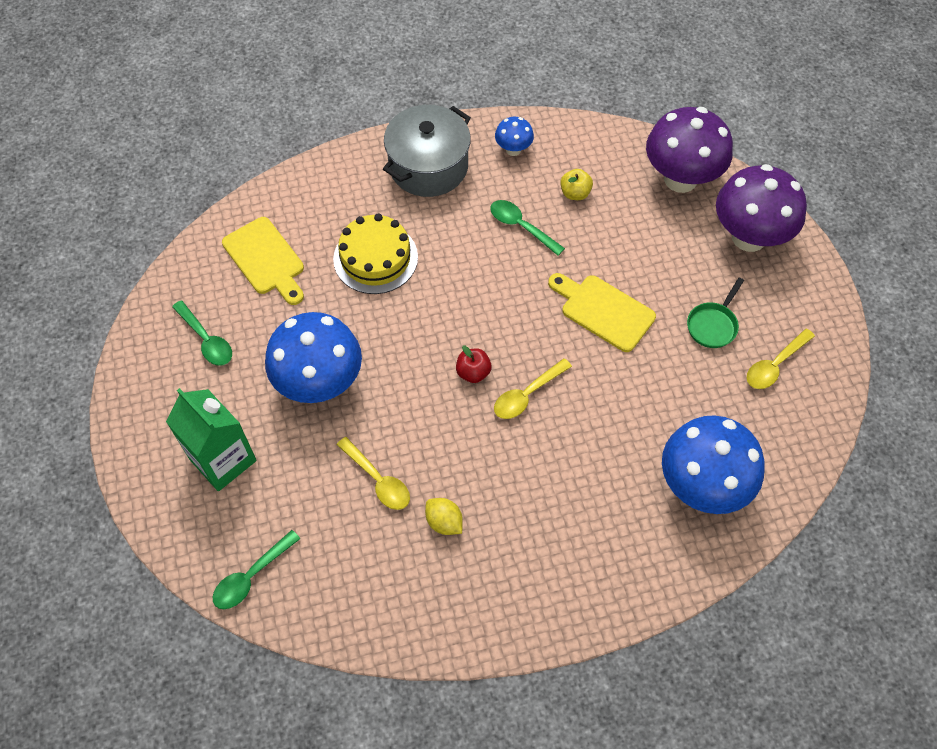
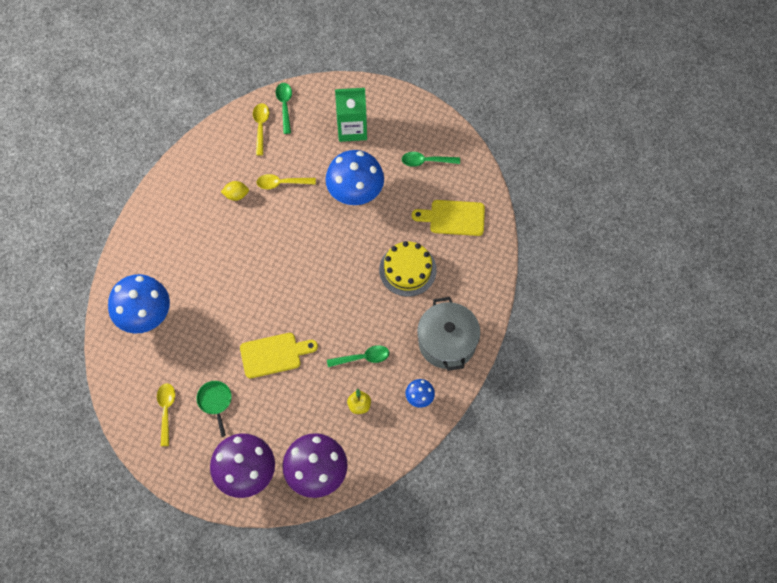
camera: 130 degrees right, 5 degrees up
red apple [456,345,492,383] -> none
yellow spoon [494,358,572,419] -> yellow spoon moved to [253,103,269,156]

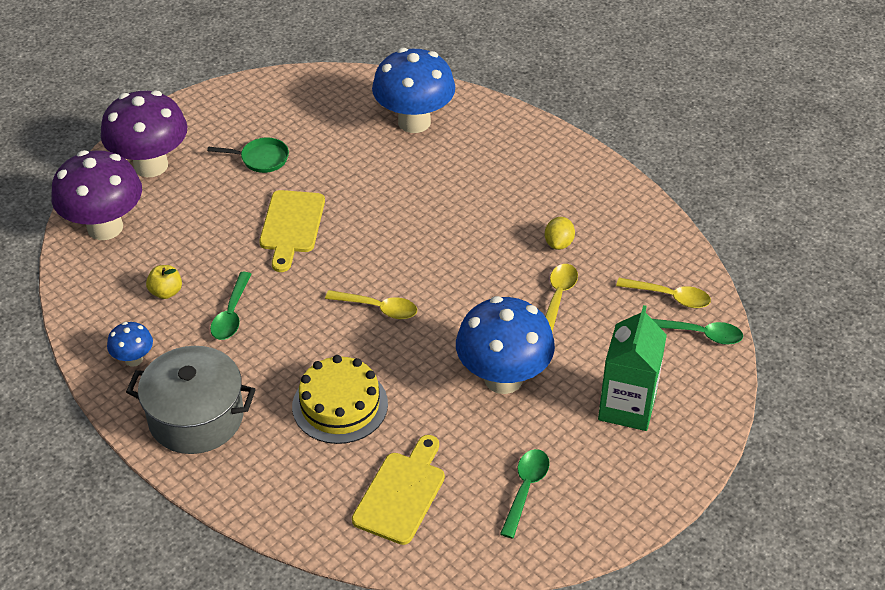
camera: 110 degrees right, 20 degrees down
yellow spoon [157,383,175,446] -> yellow spoon moved to [325,290,417,319]

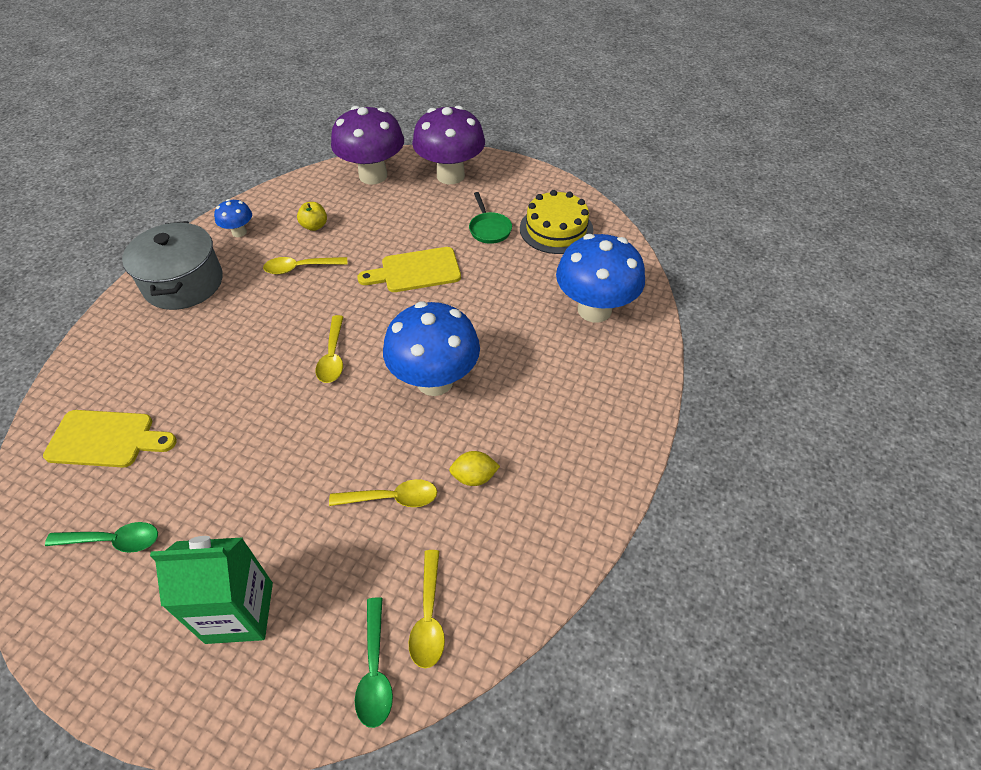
camera: 70 degrees right, 5 degrees up
green spoon [210,272,252,340] -> yellow spoon [263,257,348,274]
yellow cake [292,355,388,444] -> yellow cake moved to [520,190,593,254]
blue mushroom [456,296,555,394] -> blue mushroom moved to [383,301,480,396]

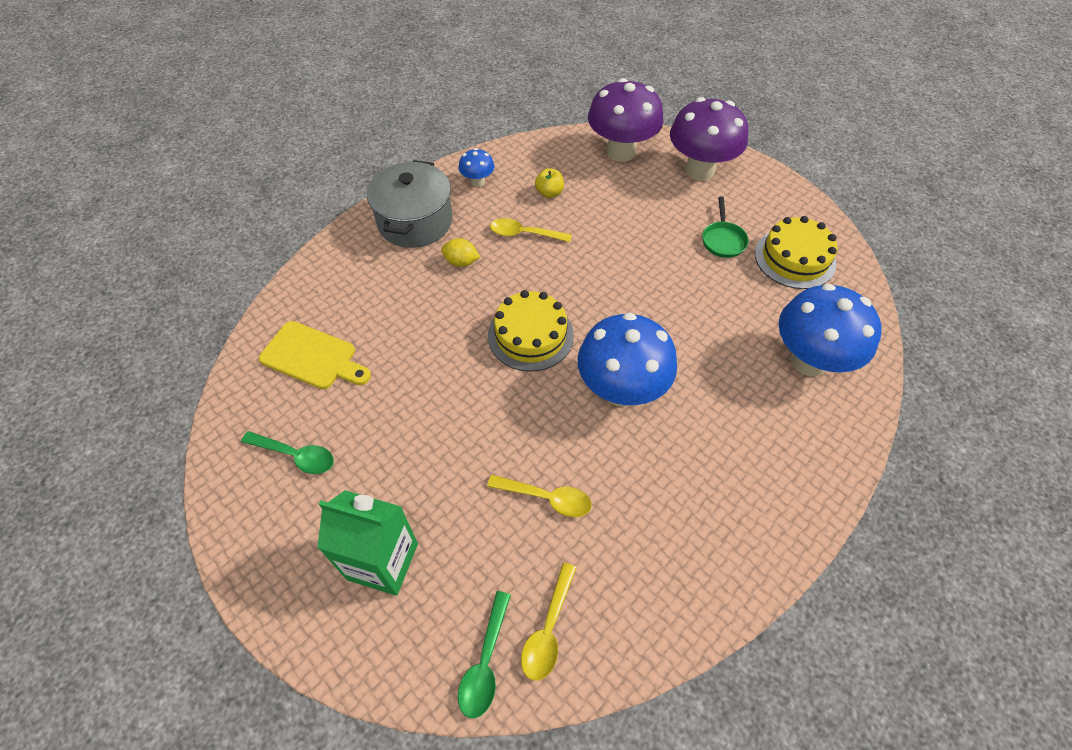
camera: 20 degrees right, 5 degrees up
yellow spoon [316,315,343,383] -> yellow cake [488,290,574,372]
yellow cutting board [357,247,461,292] -> none
yellow lemon [449,451,500,486] -> yellow lemon moved to [441,238,480,267]

